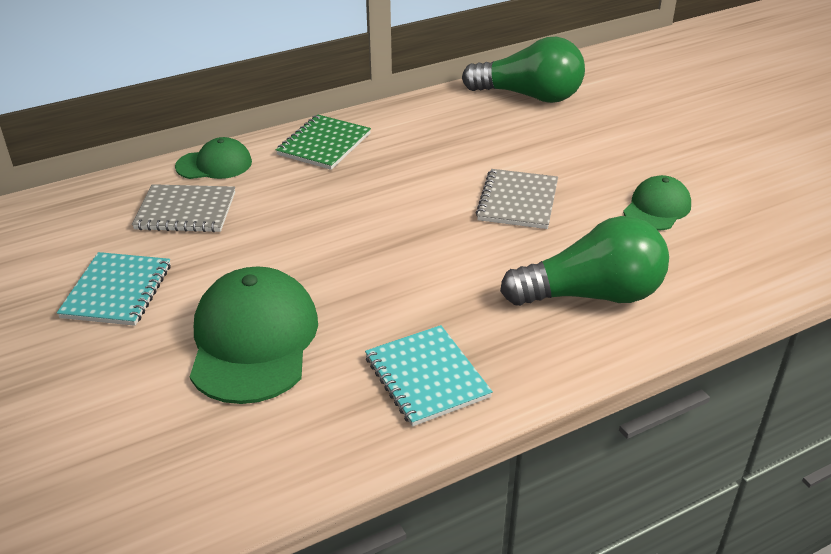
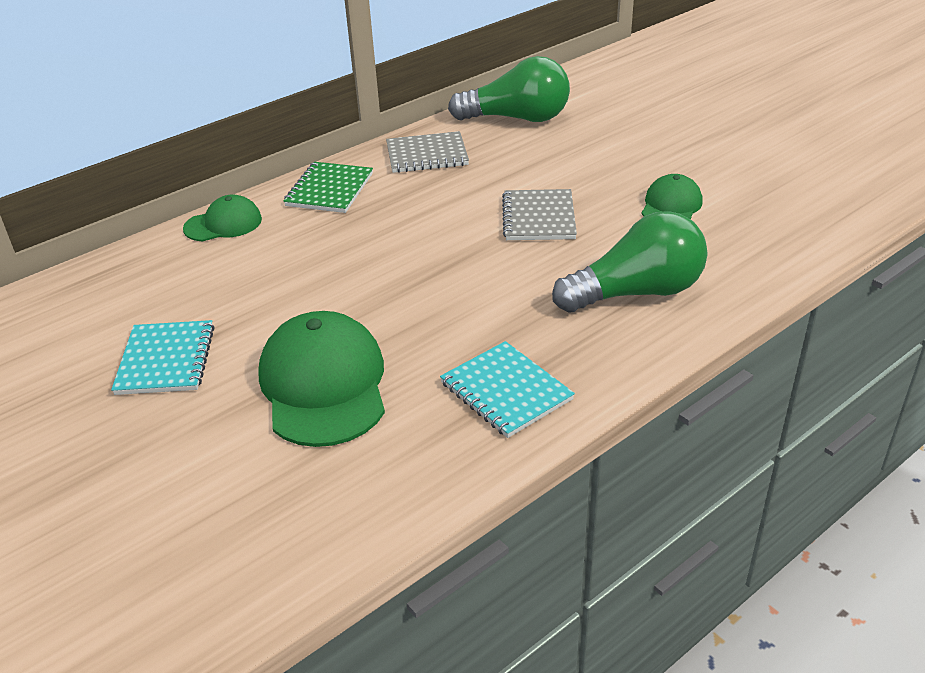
camera: 10 degrees left, 0 degrees up
grey notebook [132,184,235,232] -> grey notebook moved to [386,131,469,173]

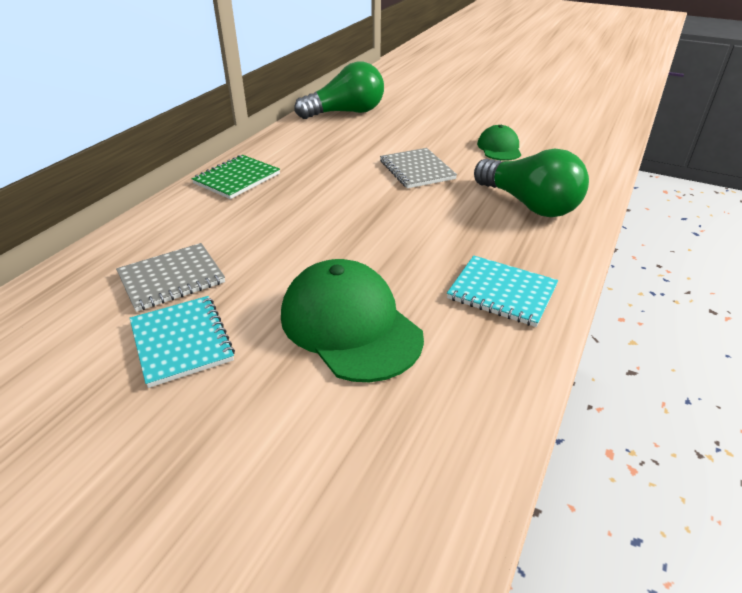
camera: 25 degrees left, 0 degrees up
green cap [183,194,262,241] -> none
green notebook [283,162,373,213] -> green notebook turned 45 degrees clockwise [192,155,280,199]
grey notebook [386,131,469,173] -> grey notebook moved to [116,243,225,312]
green light bulb [552,211,707,312] -> green light bulb turned 90 degrees clockwise [474,149,589,217]

